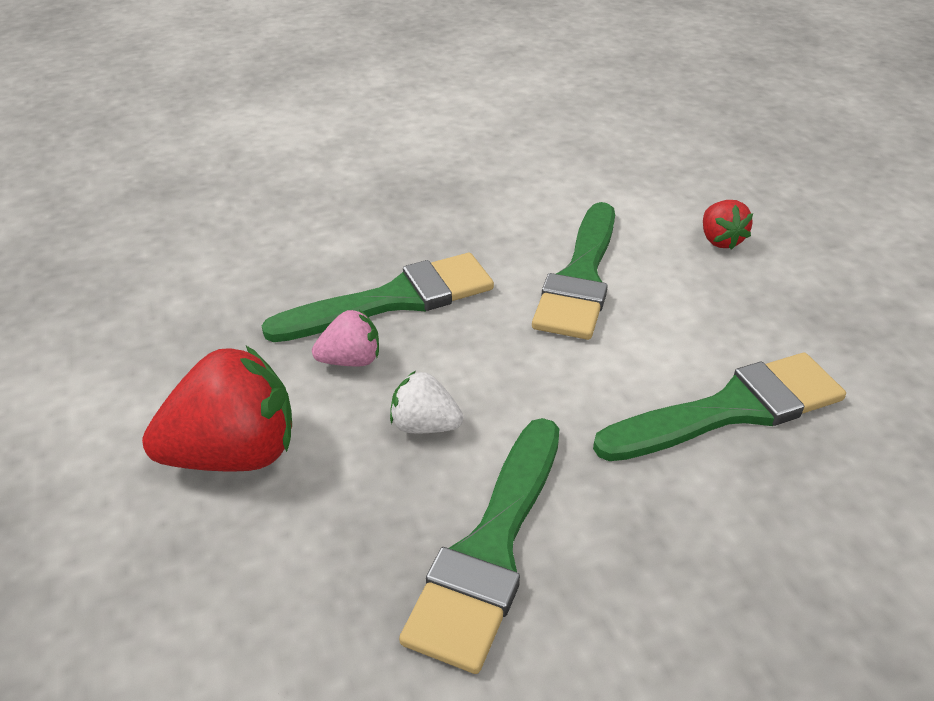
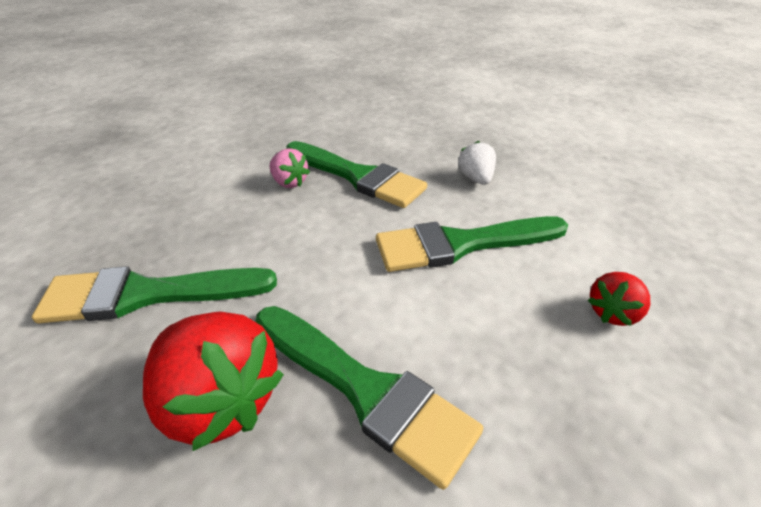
camera: 60 degrees right, 0 degrees up
red strawberry [142,346,292,471] -> red strawberry moved to [143,312,284,451]
white strawberry [390,371,464,433] -> white strawberry moved to [458,141,496,185]

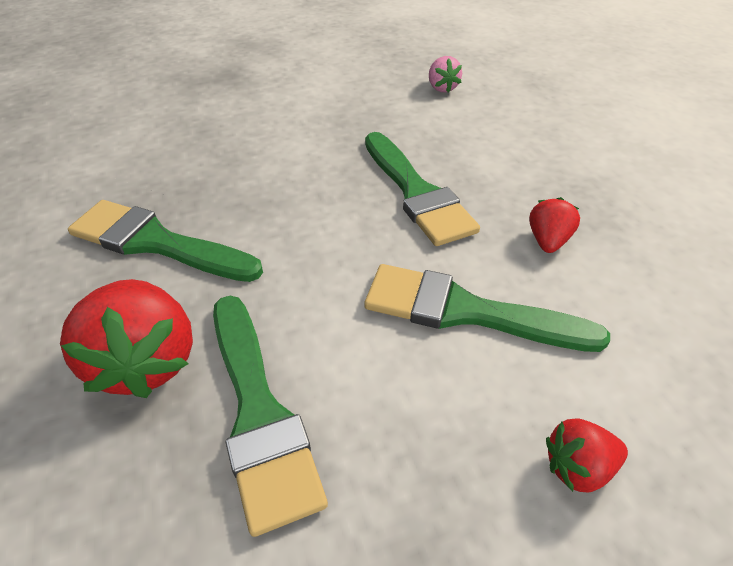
camera: 30 degrees right, 5 degrees up
pink strawberry [270,148,310,188] -> pink strawberry moved to [429,56,462,92]
white strawberry [458,141,496,185] -> red strawberry [529,197,580,253]

